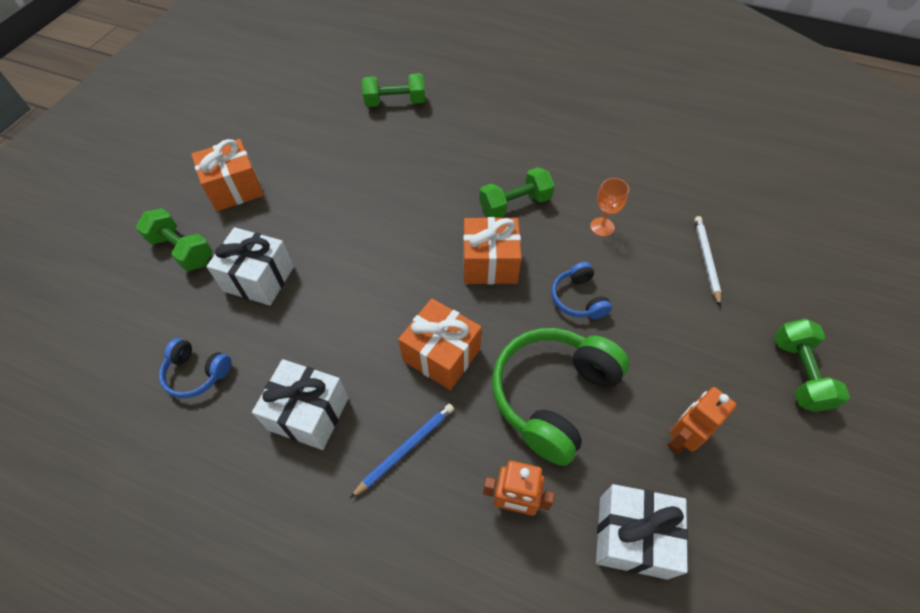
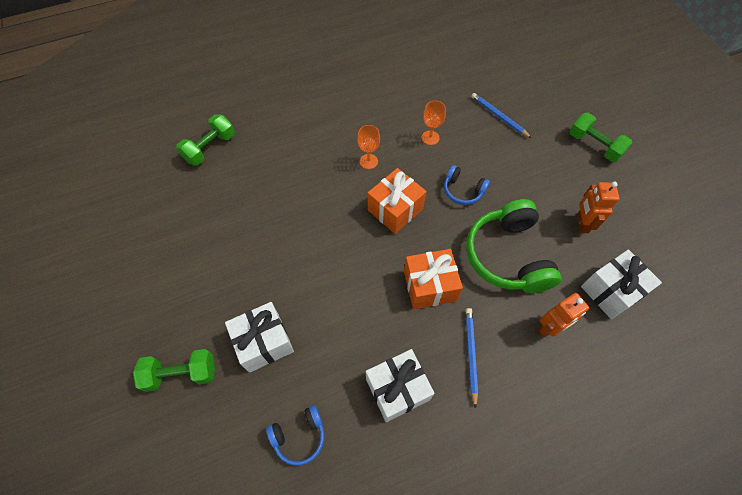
camera: 45 degrees left, 5 degrees up
orange gift [191,139,264,211] -> none
green dumbbell [479,167,555,218] -> orange goblet [357,125,380,169]
white pencil [694,216,721,306] -> blue pencil [471,93,531,138]

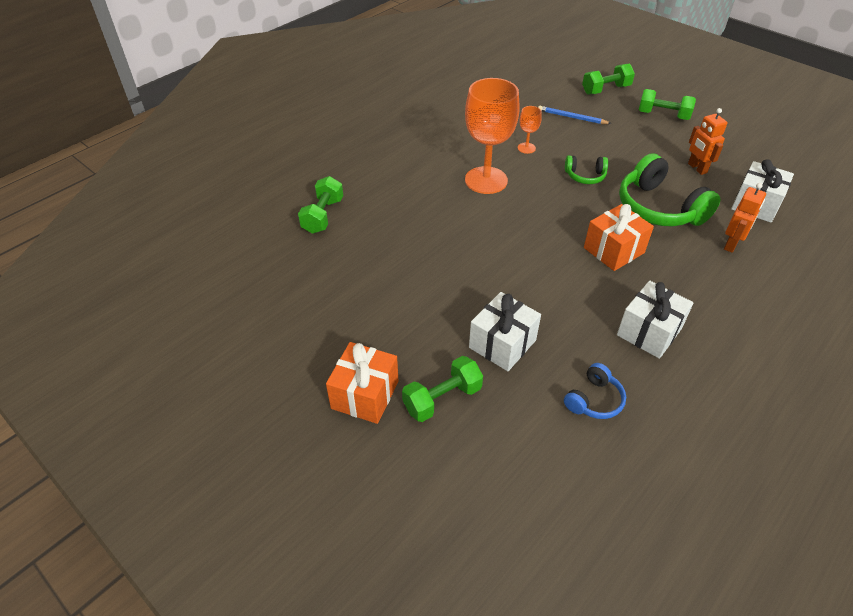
camera: 25 degrees left, 15 degrees down
orange goblet [357,125,380,169] -> orange goblet [465,78,520,194], size x2.23
orange gift [368,168,427,234] -> orange gift moved to [326,342,398,424]
blue headphones [444,165,490,205] -> green headphones [565,155,608,184]
blue pencil [465,308,478,409] -> none
none -> green dumbbell [582,63,635,95]

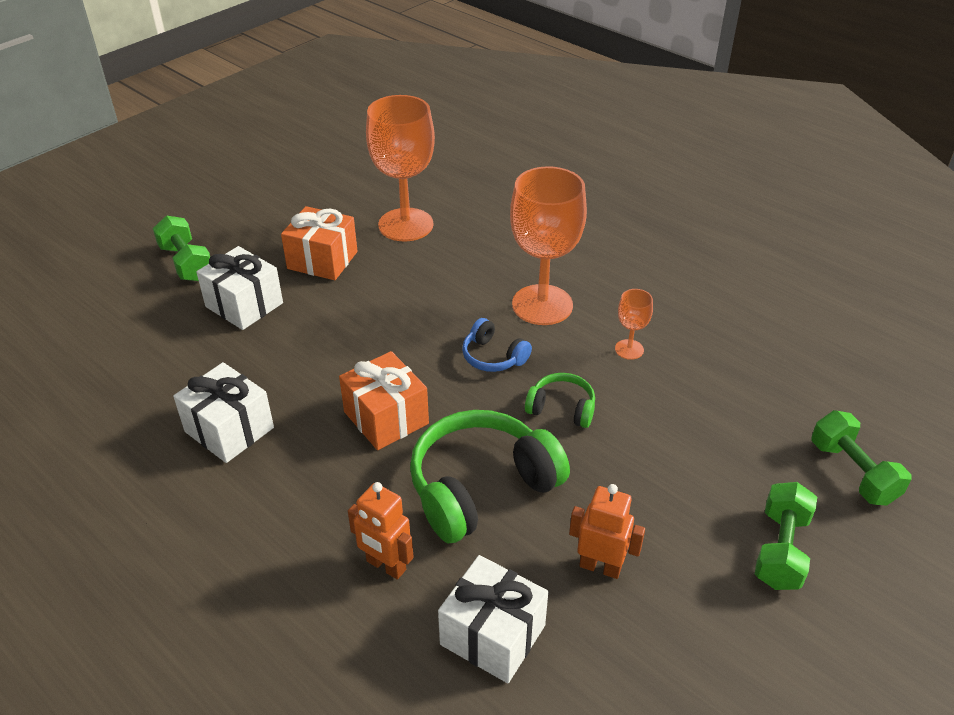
camera: 90 degrees right, 5 degrees down
green dumbbell [298,176,343,234] -> none
orange gift [326,342,398,424] -> orange gift moved to [281,206,357,280]
blue pencil [538,106,612,124] -> none
blue headphones [564,363,626,419] -> blue headphones moved to [462,318,532,372]
green headphones [565,155,608,184] -> green headphones turned 105 degrees clockwise [525,373,595,428]
orange robot [688,108,728,175] -> orange robot turned 45 degrees clockwise [569,484,645,579]
none -> orange goblet [366,95,435,242]

